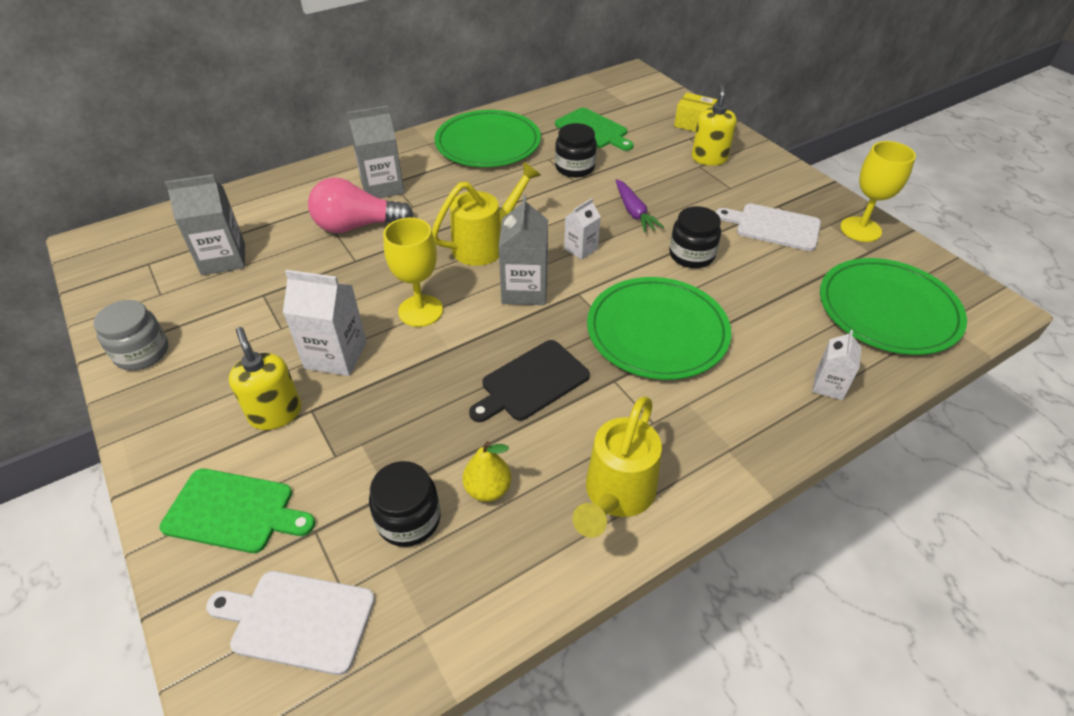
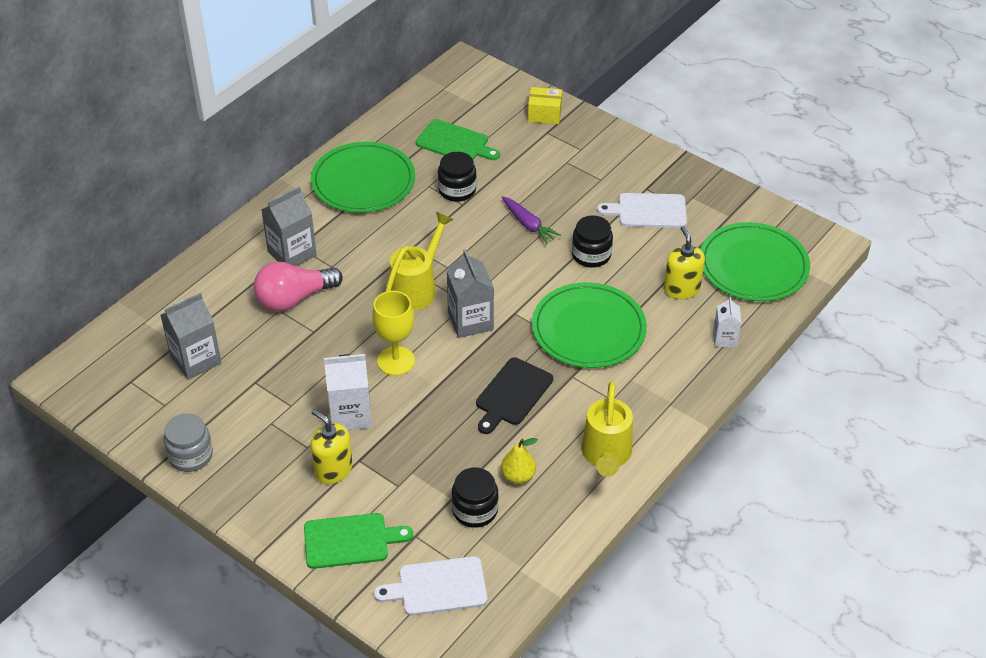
camera: 20 degrees left, 0 degrees up
white carton [564,198,601,260] -> none
yellow soap dispenser [692,84,737,166] -> yellow soap dispenser moved to [664,226,705,299]
yellow goblet [840,141,916,242] -> none

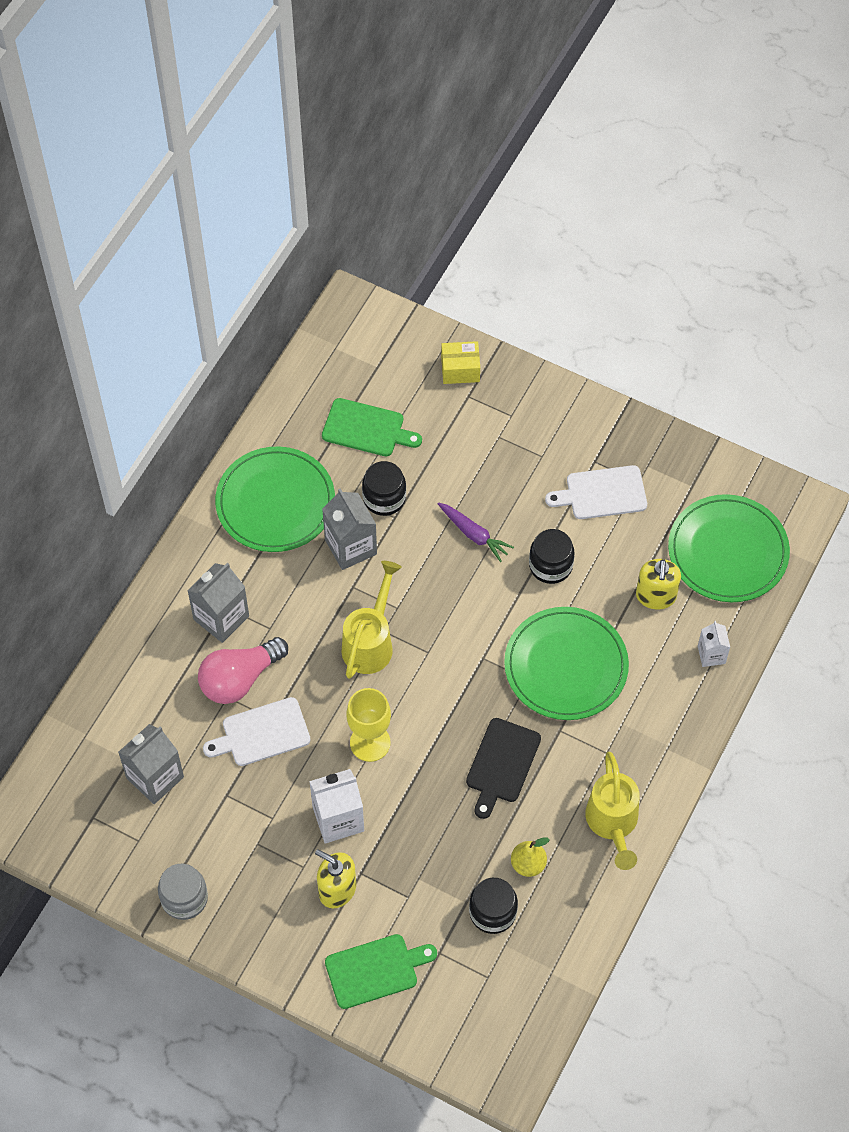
camera: 10 degrees left, 15 degrees up
white cutting board [374,556,487,616] -> white cutting board moved to [203,697,310,766]
grey carton [447,249,494,338] -> grey carton moved to [322,489,377,570]
yellow soap dispenser [664,226,705,299] -> yellow soap dispenser turned 150 degrees counterclockwise [636,559,681,609]

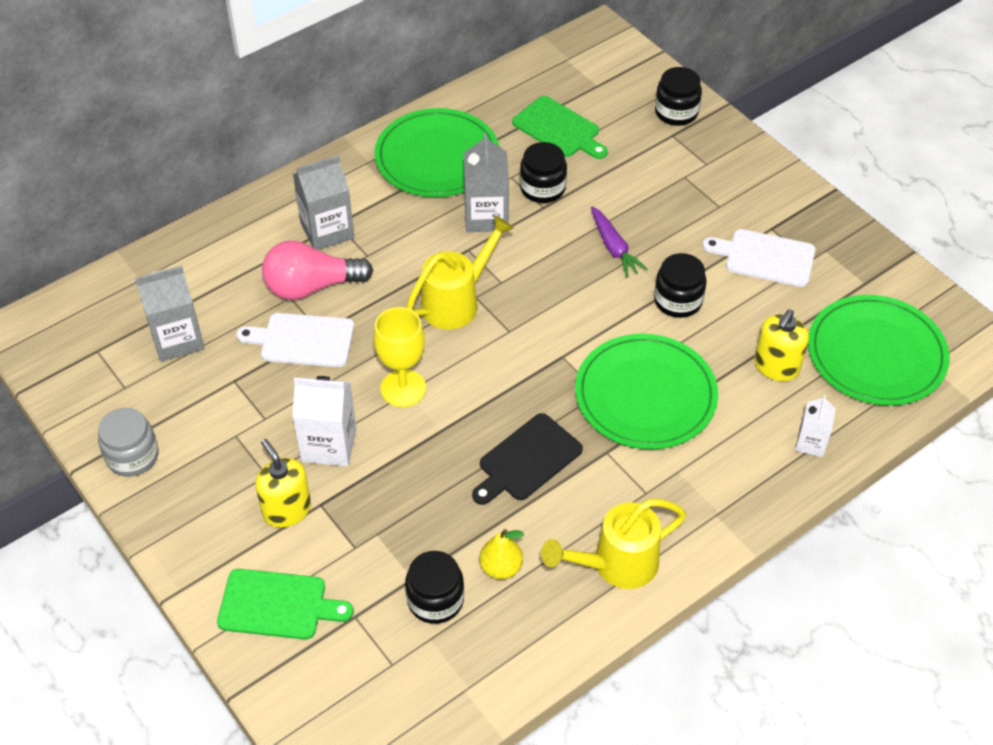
camera: 25 degrees right, 10 degrees down
yellow box [441,341,480,384] -> black jar [655,67,702,126]
yellow watering can [585,752,640,870] -> yellow watering can turned 45 degrees clockwise [541,499,686,589]

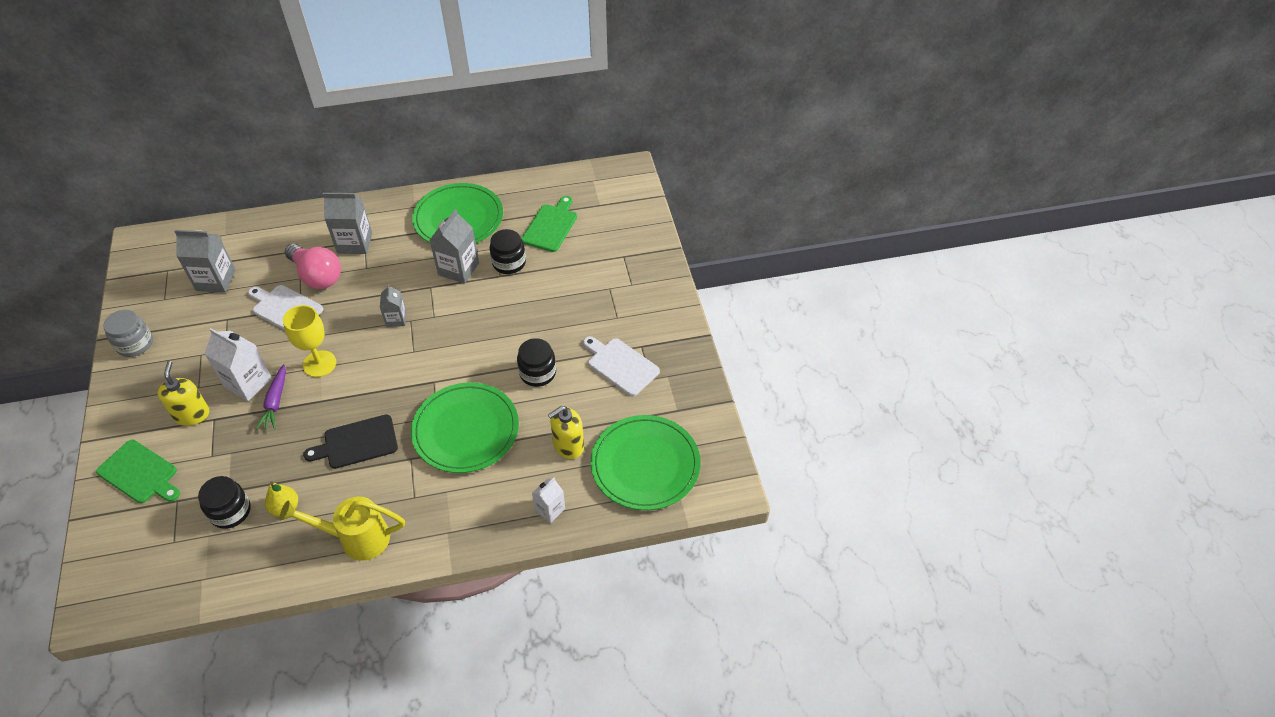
camera: 25 degrees right, 0 degrees up
pink light bulb [262,241,373,300] -> pink light bulb turned 150 degrees counterclockwise [285,244,341,289]
yellow watering can [406,215,514,330] -> grey carton [380,284,406,327]
green cutting board [512,96,608,159] -> green cutting board turned 135 degrees counterclockwise [521,196,577,252]
purple carrot [591,206,647,277] -> purple carrot moved to [256,364,286,429]
black jar [655,67,702,126] -> none

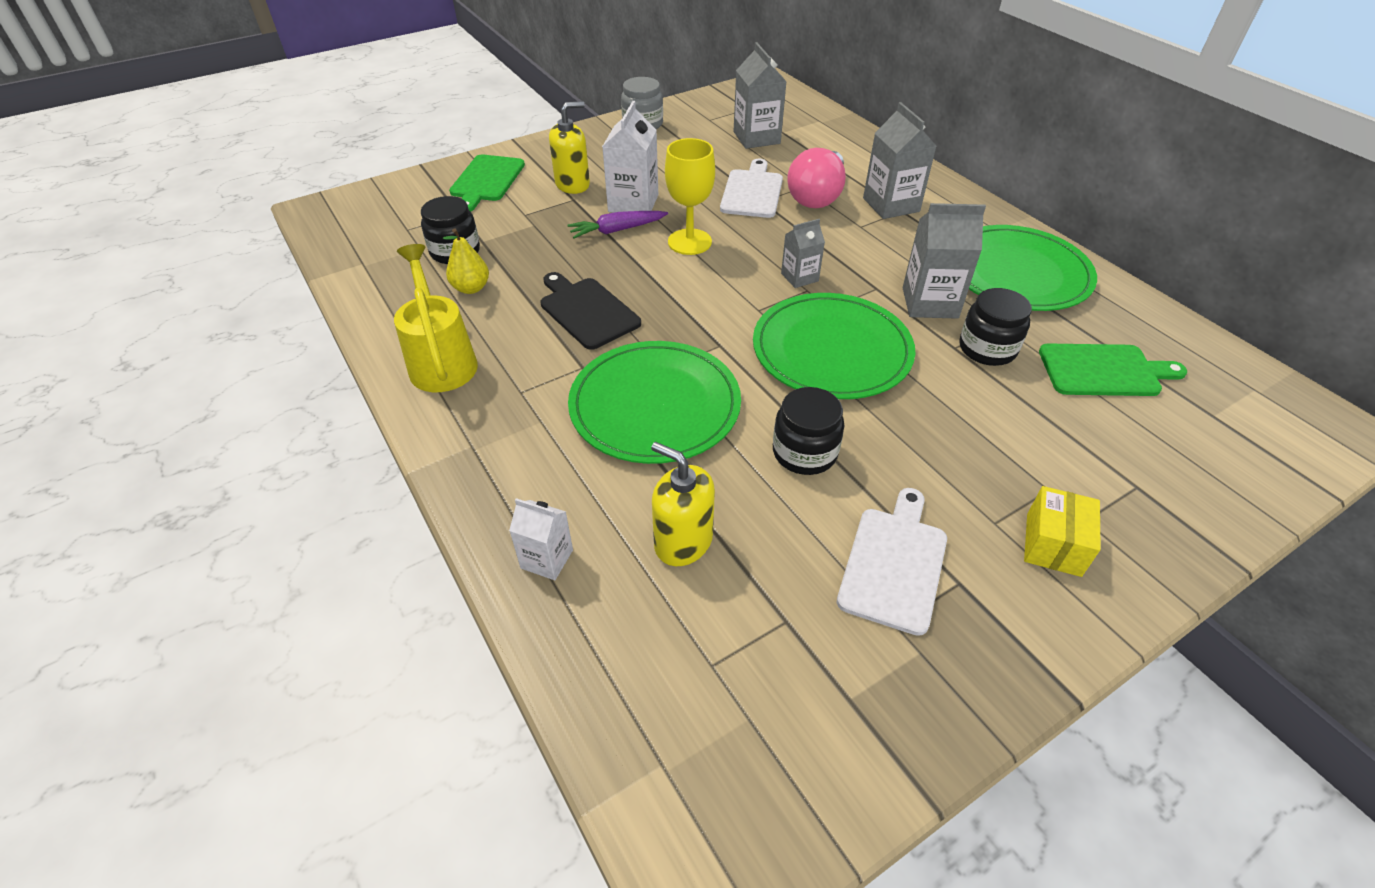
camera: 70 degrees right, 5 degrees down
green plate [591,415,701,510] -> green plate moved to [753,293,915,399]
none -> yellow box [1024,486,1101,577]

